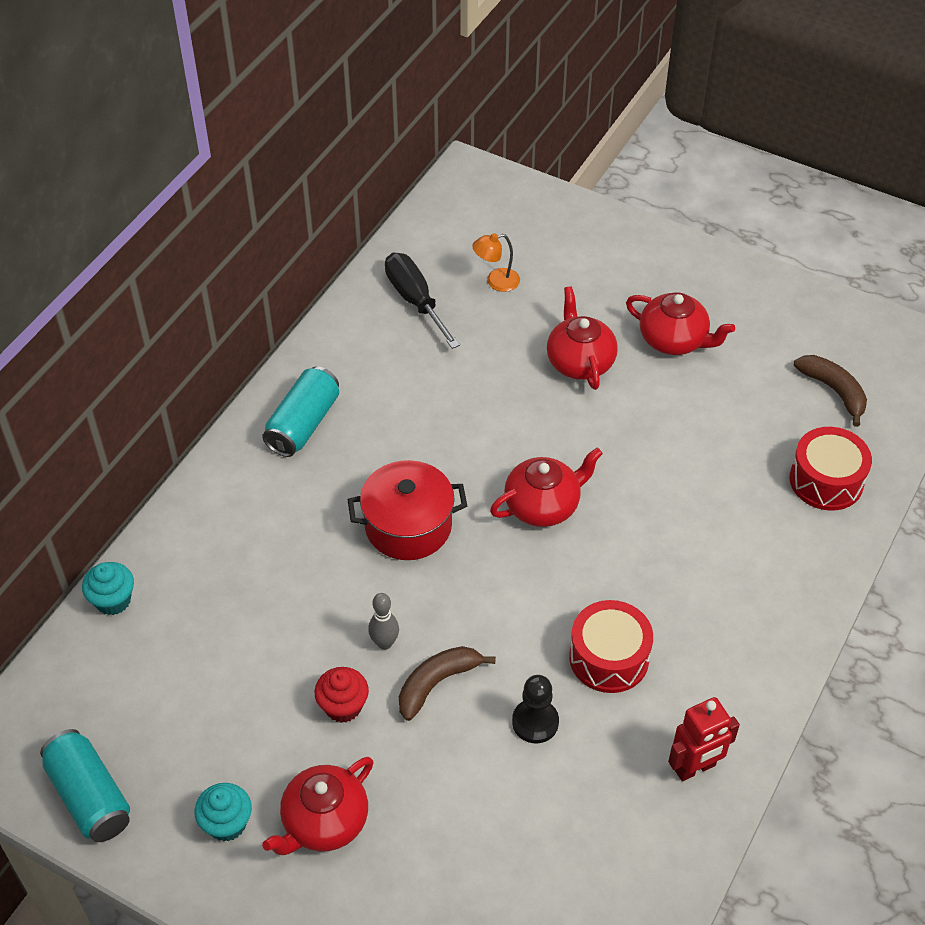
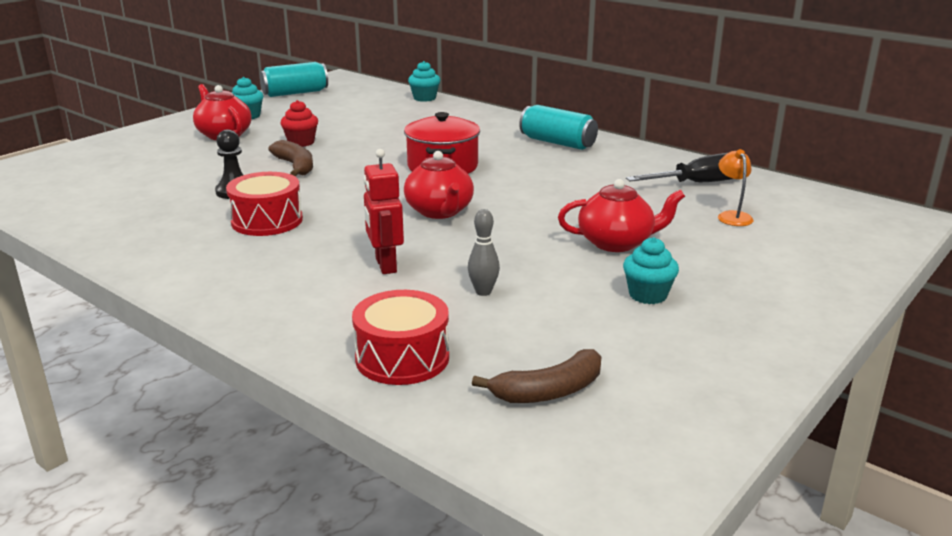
camera: 100 degrees right, 25 degrees down
grey bowling pin [368,593,399,650] -> grey bowling pin moved to [468,209,500,296]
red teapot [626,292,735,355] -> turquoise cupcake [623,237,679,304]
red robot [668,697,740,781] -> red robot moved to [363,149,404,274]

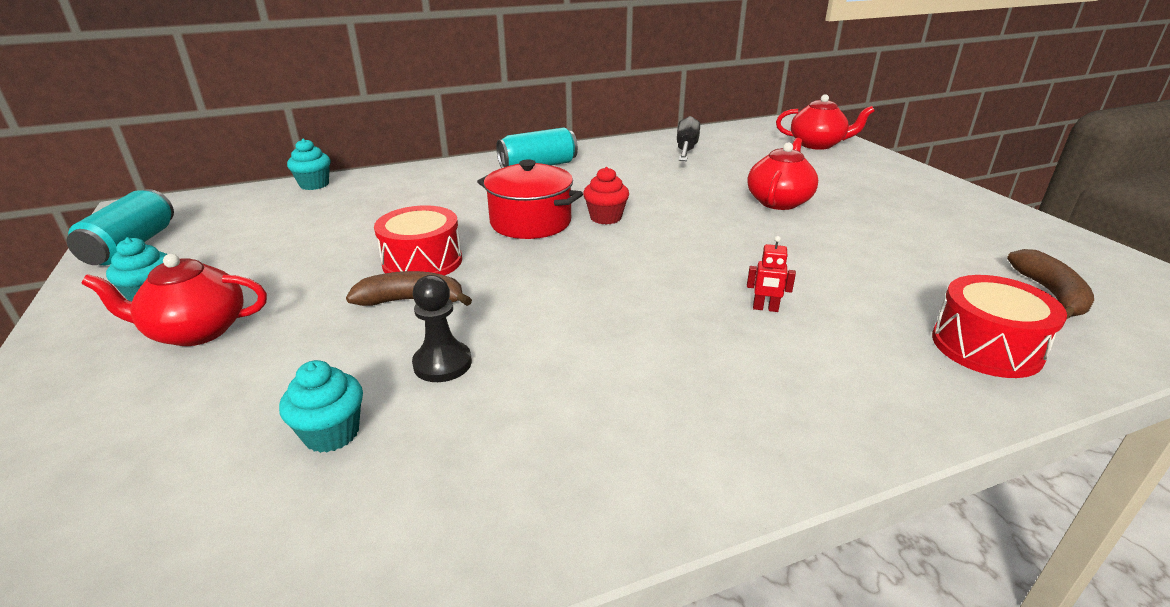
camera: 60 degrees left, 5 degrees up
red drum [226,172,303,236] -> red drum moved to [374,205,462,275]
red cupcake [280,100,318,147] -> red cupcake moved to [583,167,629,225]
red robot [363,149,404,274] -> red robot [747,236,796,312], size x0.57
red teapot [404,151,474,219] -> red teapot moved to [776,94,874,150]
grey bowling pin [468,209,500,296] -> none
turquoise cupcake [623,237,679,304] -> turquoise cupcake moved to [279,360,363,453]
orange lamp [718,149,754,226] -> none

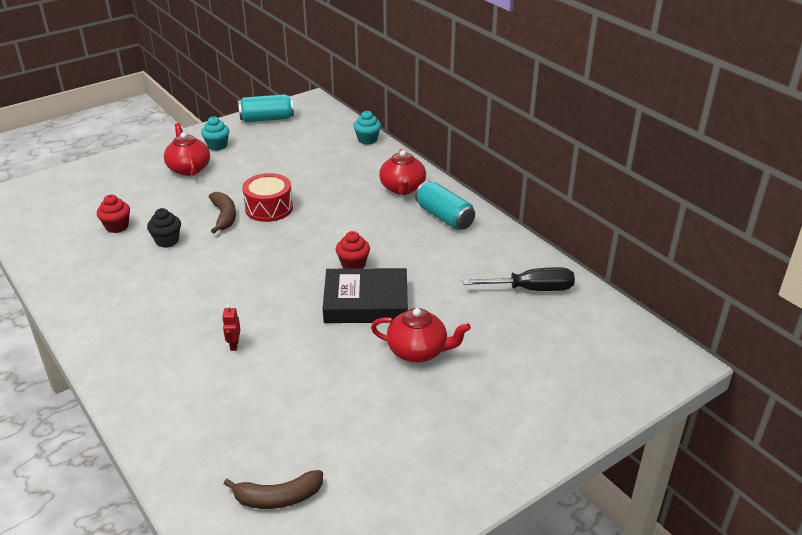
camera: 75 degrees right, 5 degrees up
turquoise cupcake [279,360,363,453] -> red cupcake [97,195,130,233]
black pawn [412,275,472,382] -> black cupcake [147,208,181,248]
red pot [477,159,583,239] -> none
red teapot [776,94,874,150] -> red teapot moved to [379,149,426,195]
red drum [932,275,1067,378] -> none
none -> black book [323,268,408,323]

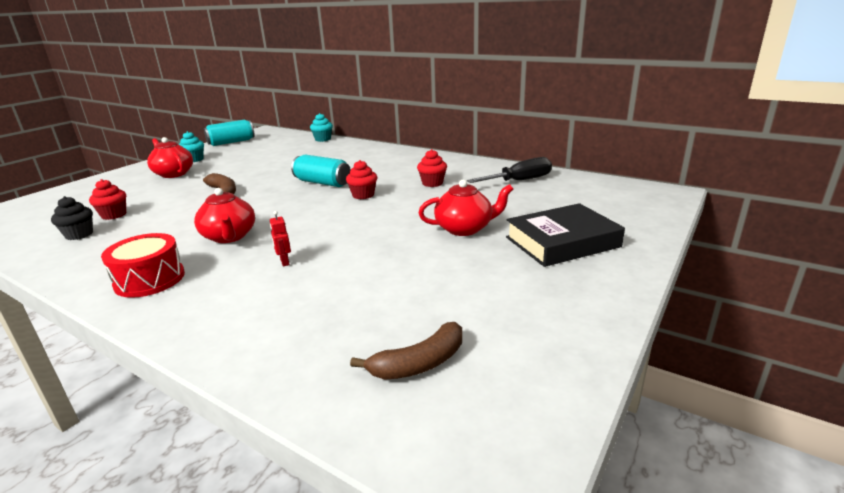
camera: 20 degrees left, 10 degrees down
black cupcake [147,208,181,248] -> black cupcake moved to [51,196,93,240]
red drum [242,173,293,222] -> red drum moved to [101,233,185,298]
black book [323,268,408,323] -> black book moved to [506,203,625,267]
red teapot [379,149,426,195] -> red teapot moved to [194,188,255,243]
turquoise can [415,181,475,230] -> turquoise can moved to [291,155,351,187]
none -> red cupcake [417,149,447,187]

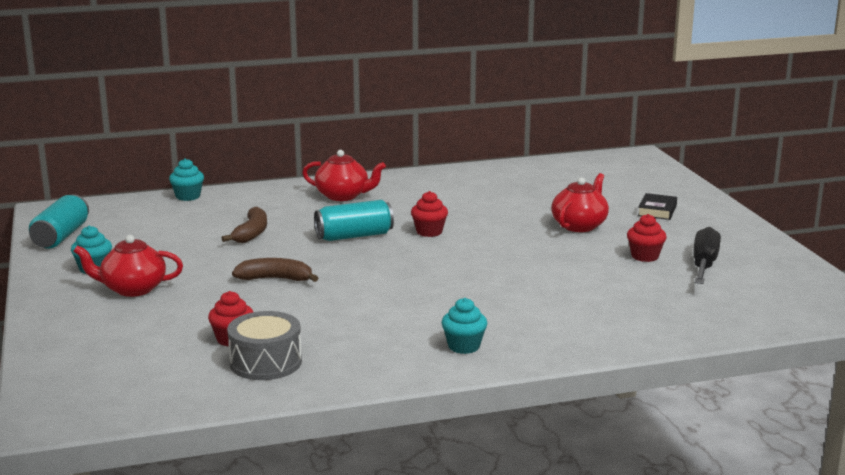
camera: 50 degrees left, 5 degrees down
black cupcake [51,196,93,240] -> grey drum [227,311,302,380]
red drum [101,233,185,298] -> turquoise cupcake [441,298,487,354]
red teapot [194,188,255,243] -> red teapot moved to [302,150,386,201]
red robot [270,211,291,267] -> none
brown banana [350,322,462,379] -> brown banana moved to [222,207,267,243]
red cupcake [417,149,447,187] -> red cupcake moved to [627,214,666,262]
black screwdriver [467,157,552,183] -> black screwdriver moved to [693,227,721,284]
black book [506,203,625,267] -> black book [638,193,677,220], size x0.52

